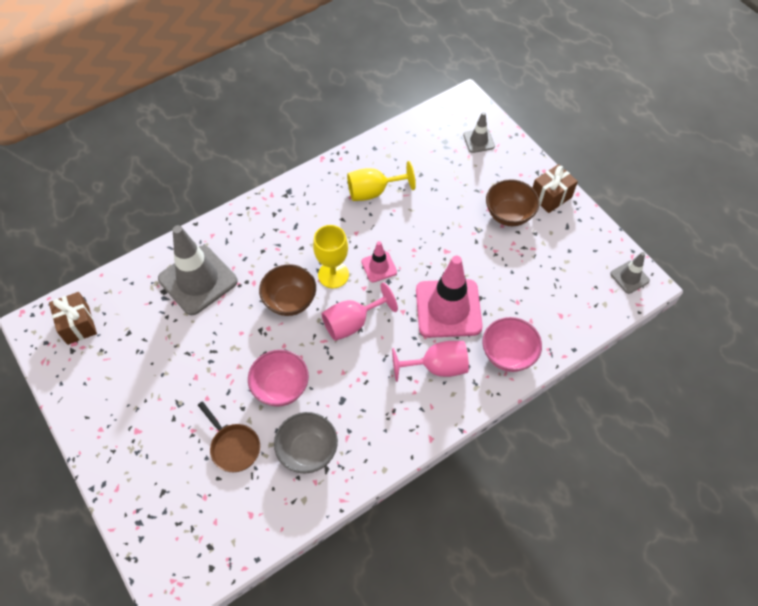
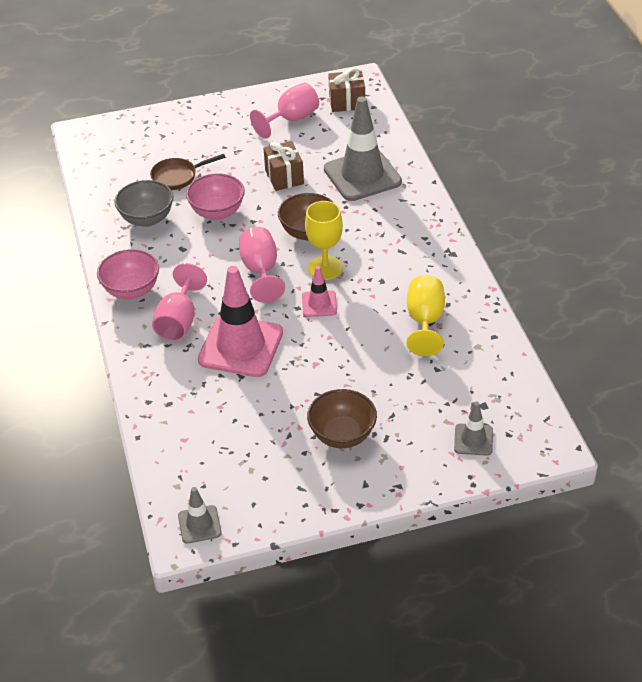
camera: 110 degrees right, 15 degrees down
pink bowl [483,317,542,372] -> pink bowl moved to [97,249,159,299]
brown gift [533,164,578,213] -> brown gift moved to [264,141,304,191]
none -> pink goblet [250,83,319,139]

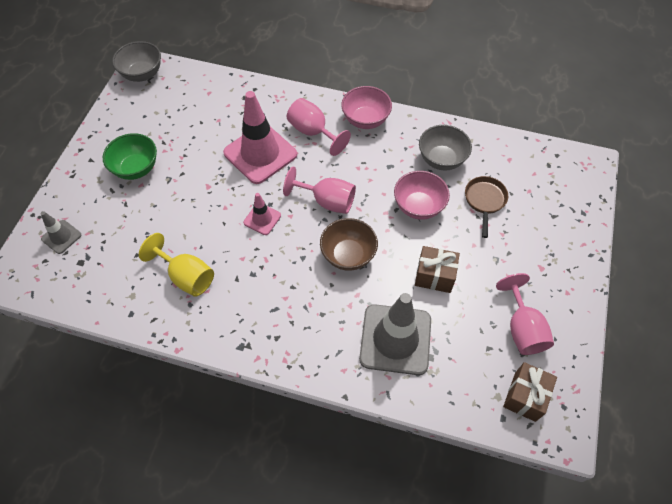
camera: 120 degrees right, 15 degrees up
grey traffic cone [178,487,222,544] -> grey bowl [112,41,161,82]
yellow goblet [305,201,343,280] -> none
brown bowl [307,389,377,448] -> green bowl [103,133,157,180]

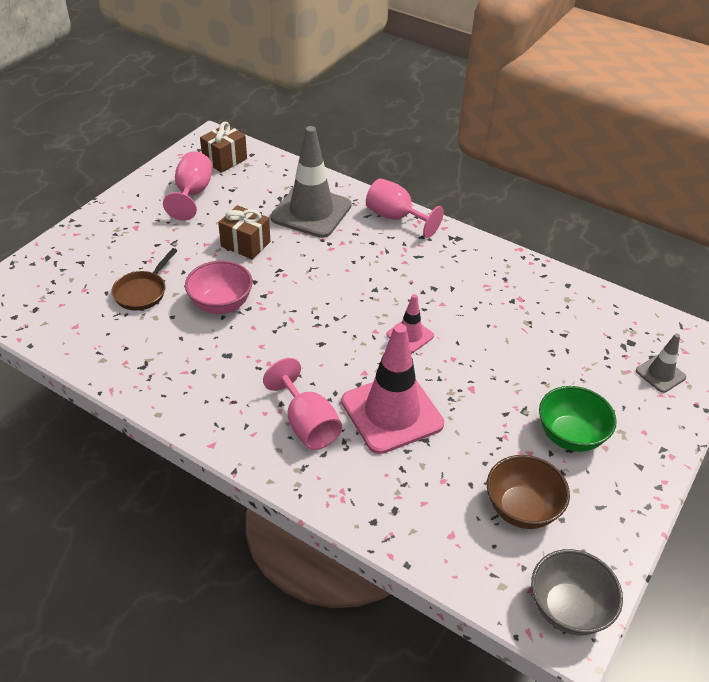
camera: 165 degrees left, 15 degrees down
yellow goblet [139,233,214,297] -> none
pink goblet [283,166,356,214] -> pink goblet moved to [366,178,444,238]
brown bowl [320,218,378,271] -> brown bowl moved to [487,455,570,529]
pink bowl [341,86,392,129] -> none
grey bowl [419,125,472,171] -> none

